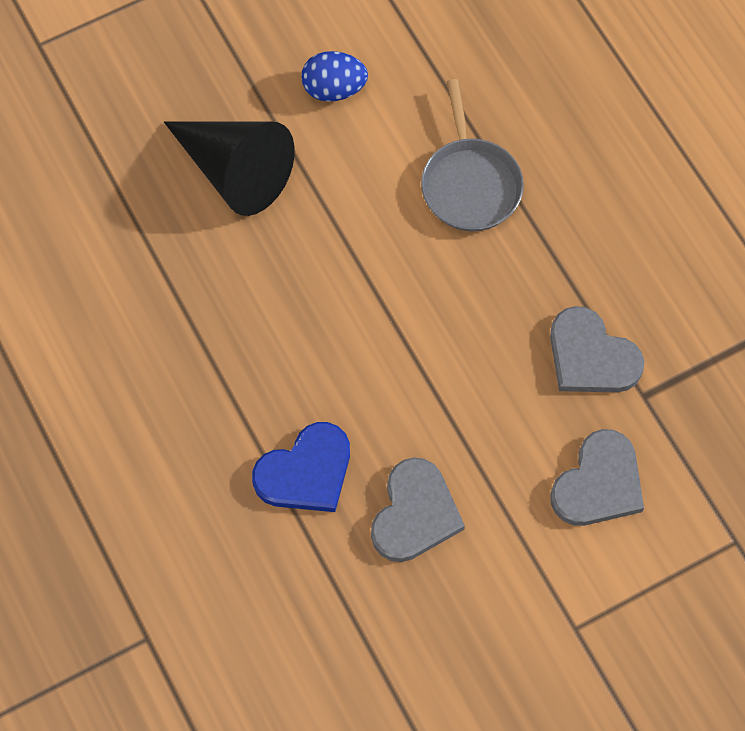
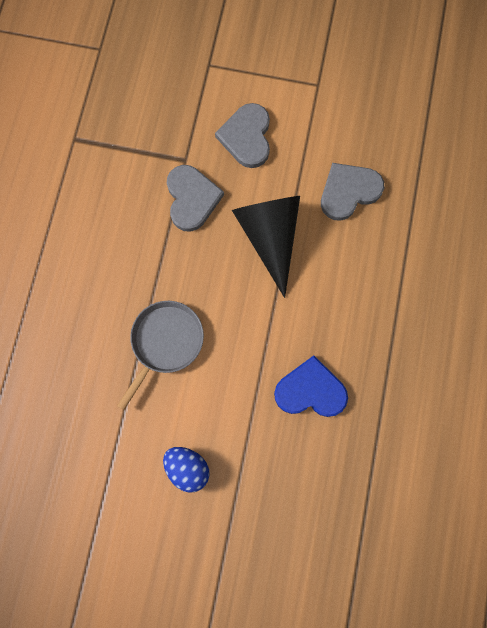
camera: 140 degrees left, 10 degrees up
black cone [164,121,295,216] -> black cone moved to [232,196,300,298]
blue heart [252,422,350,512] -> blue heart moved to [274,355,348,417]
grey heart [550,429,644,526] -> grey heart turned 75 degrees counterclockwise [215,103,270,168]

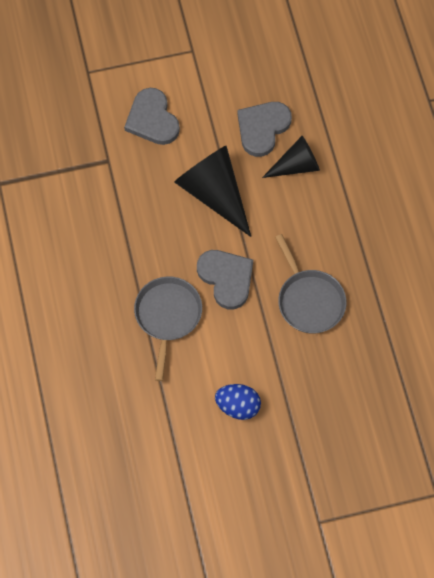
camera: 25 degrees left, 10 degrees down
grey heart [167,165,224,232] -> grey heart moved to [197,250,253,309]
blue heart [274,355,348,417] -> grey pan [275,234,347,333]
none -> black cone [262,136,320,178]

